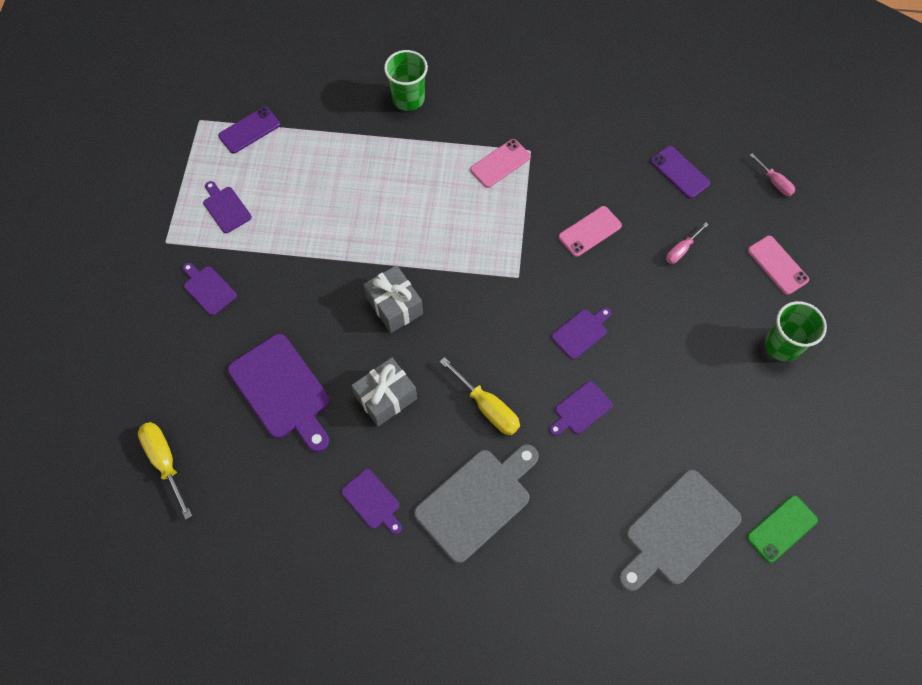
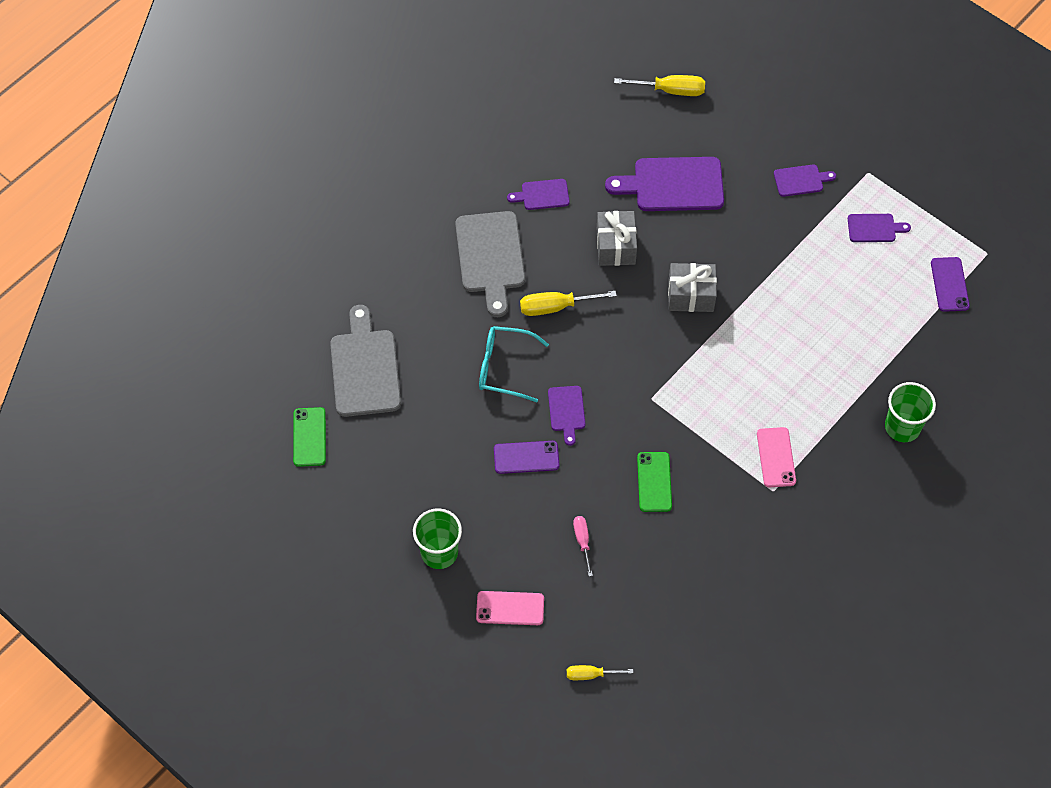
camera: 125 degrees right, 5 degrees down
purple cutting board [549,381,613,436] -> turquoise glasses [479,326,549,402]
pink phone [558,206,622,257] -> green phone [637,452,672,512]
purple phone [650,146,710,199] -> purple phone moved to [494,441,559,474]
pink screwdriver [750,153,795,196] -> yellow screwdriver [567,665,633,680]

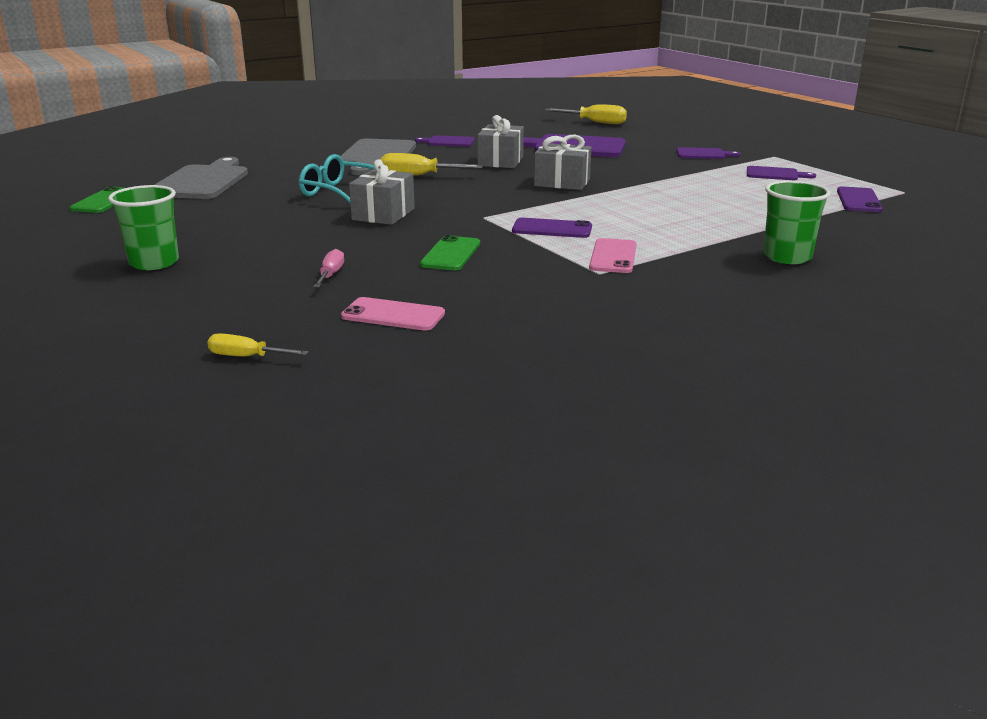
camera: 15 degrees right, 35 degrees down
pink phone [476,591,544,625] -> pink phone moved to [341,297,445,331]
purple phone [494,441,559,474] -> purple phone moved to [512,218,592,238]
purple cutting board [548,386,585,446] -> grey gift [349,159,415,225]

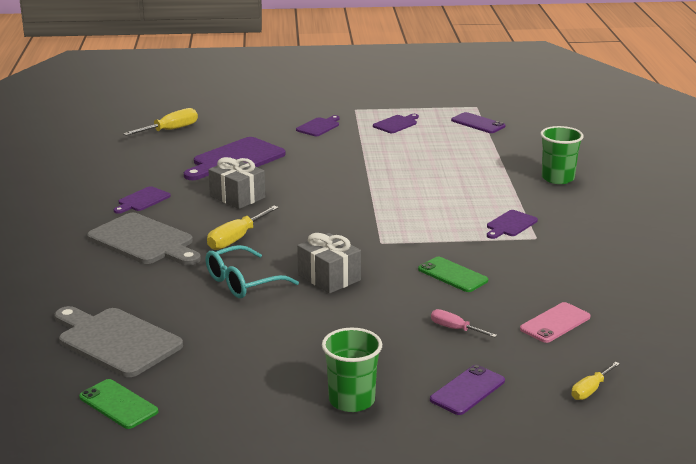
camera: 60 degrees left, 0 degrees up
purple phone [512,218,592,238] -> purple phone moved to [430,365,505,415]
grey gift [534,135,592,190] -> none
pink phone [589,238,636,273] -> purple cutting board [487,210,538,239]

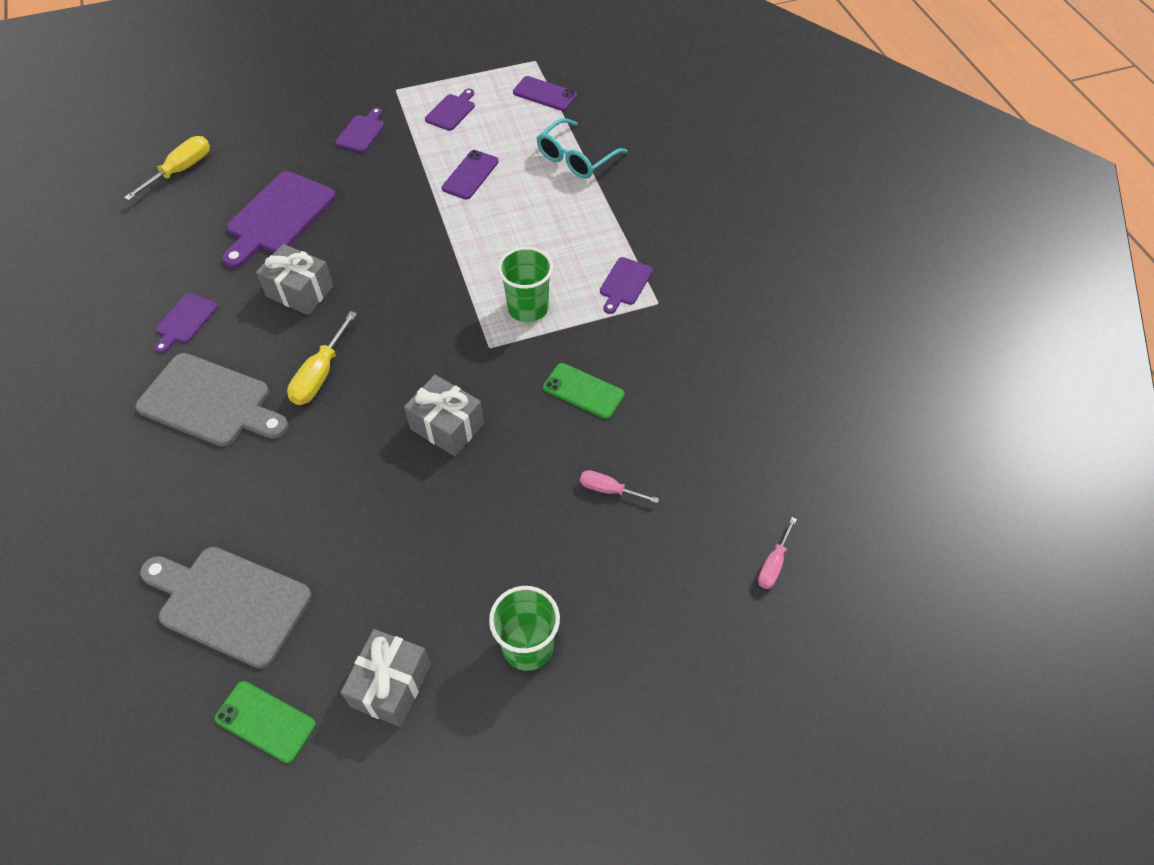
camera: 15 degrees left, 30 degrees up
turquoise glasses [206,245,299,298] -> turquoise glasses moved to [537,118,628,179]
purple phone [430,365,505,415] -> purple phone moved to [442,150,499,199]
pink phone [520,302,590,343] -> none
green cup [540,126,584,184] -> green cup moved to [498,247,553,322]
yellow screwdriver [571,362,620,400] -> pink screwdriver [758,517,797,589]
none -> grey gift [340,629,431,727]

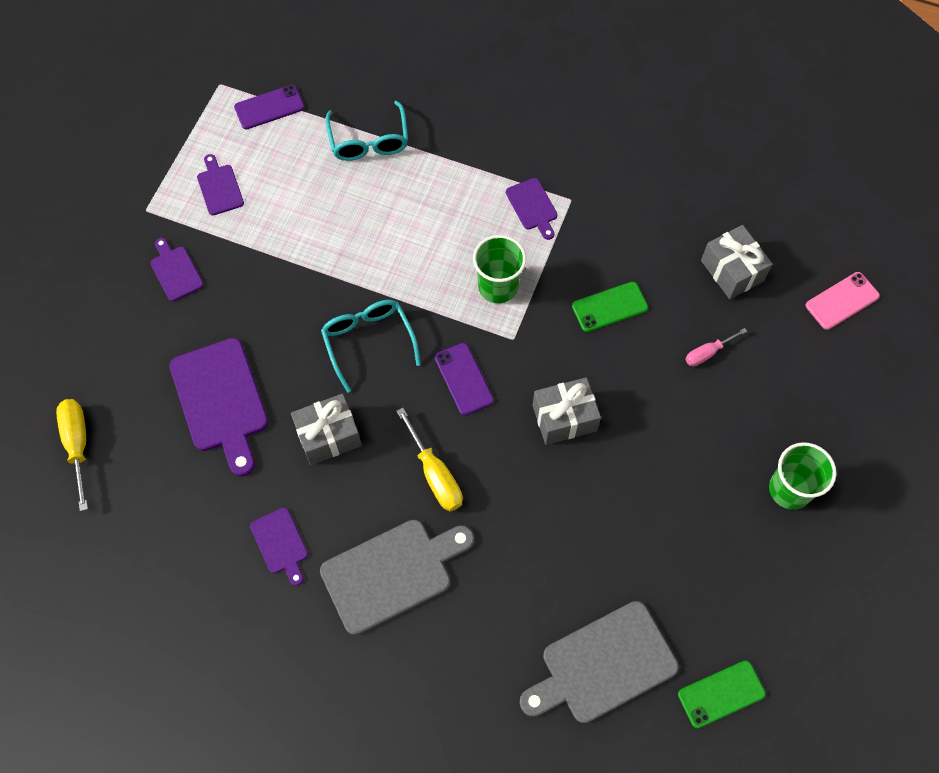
camera: 50 degrees left, 10 degrees up
grey gift [340,629,431,727] -> grey gift moved to [701,225,773,299]
purple phone [442,150,499,199] -> purple phone moved to [435,343,494,415]
pink screwdriver [758,517,797,589] -> pink phone [806,272,880,330]
none -> turquoise glasses [321,300,421,393]

